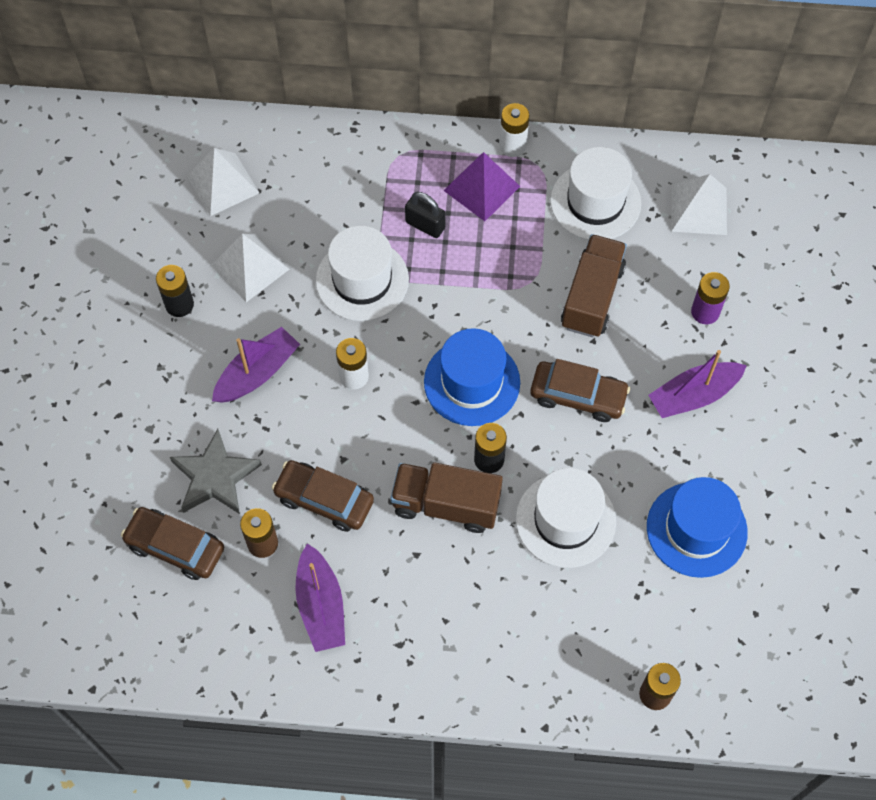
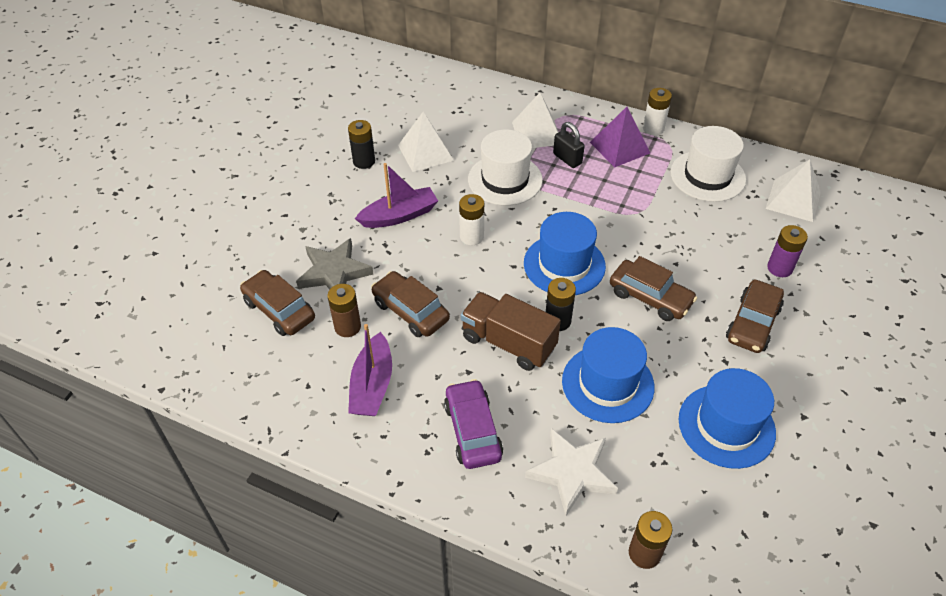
camera: 20 degrees right, 15 degrees down
white pyramid [187,148,259,216] -> white pyramid moved to [512,93,558,148]
white hat [516,468,616,568] -> blue hat [562,327,655,423]
brown truck [561,234,627,337] -> none
purple boat [648,350,747,418] -> brown car [726,279,784,353]
none -> purple car [444,379,503,469]
none -> white star [525,428,618,516]

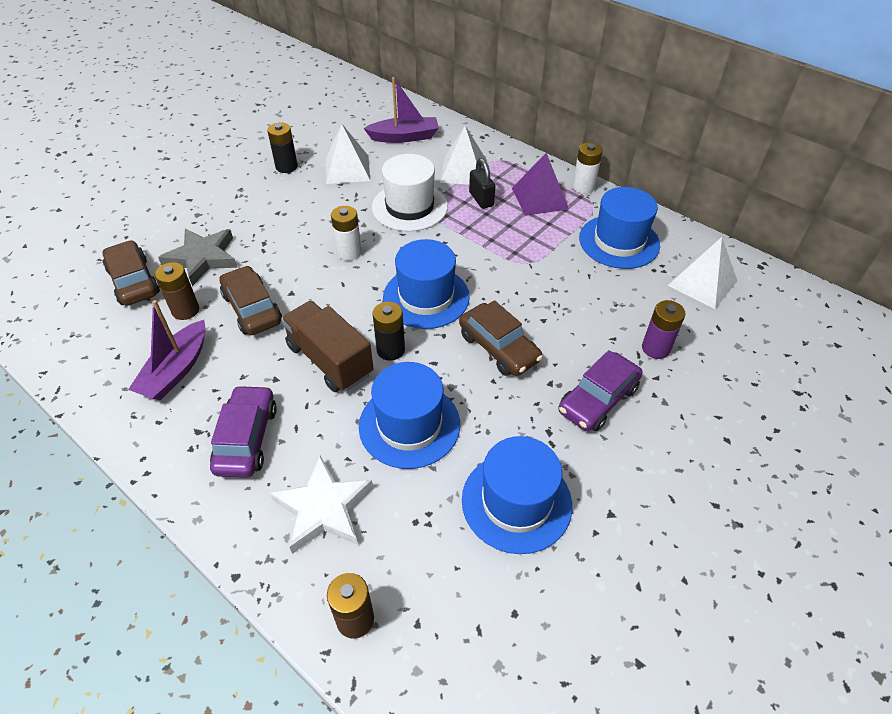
camera: 15 degrees right, 0 degrees up
purple boat [355,163,438,228] -> purple boat moved to [364,77,439,143]
white hat [670,126,746,202] -> blue hat [579,187,660,269]
brown car [726,279,784,353] -> purple car [558,350,643,431]

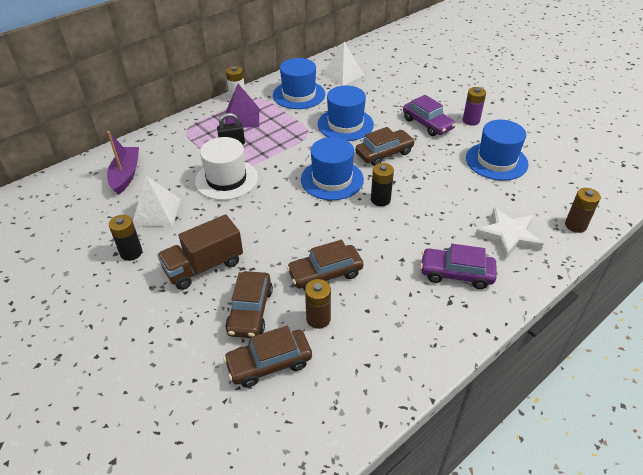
camera: 80 degrees left, 5 degrees down
purple boat [128,300,206,400] -> none
grey star [158,228,237,286] -> brown car [225,271,273,338]
brown truck [281,301,374,392] -> brown truck moved to [157,214,243,290]
white battery [331,206,362,261] -> none
blue hat [359,362,460,469] -> blue hat moved to [318,86,374,141]
white pyramid [440,126,487,185] -> none
purple battery [642,300,685,359] -> purple battery moved to [463,87,486,126]

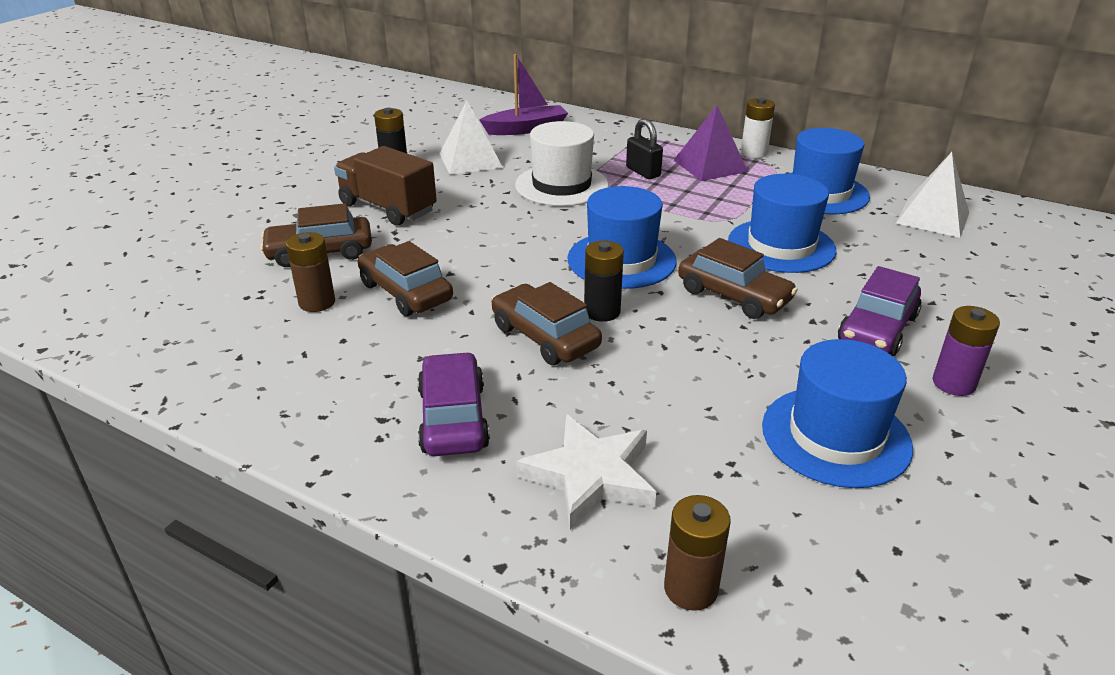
camera: 70 degrees right, 10 degrees down
brown car [223,326,312,388] -> brown car moved to [492,282,602,365]

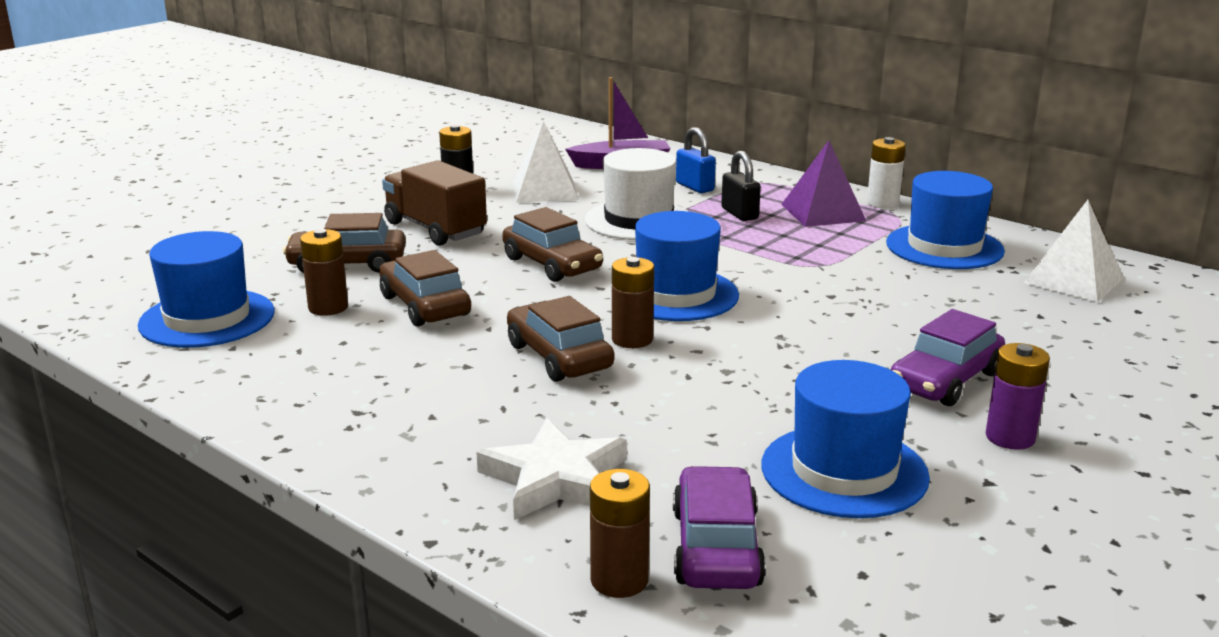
camera: 10 degrees right, 10 degrees down
purple car [418,352,490,456] -> purple car moved to [673,466,766,589]
black battery [584,241,624,322] -> brown battery [612,257,654,348]
brown car [678,238,798,319] -> brown car moved to [502,207,603,282]
blue hat [728,174,837,273] -> blue hat moved to [138,231,275,348]
none -> blue padlock [676,127,716,193]

